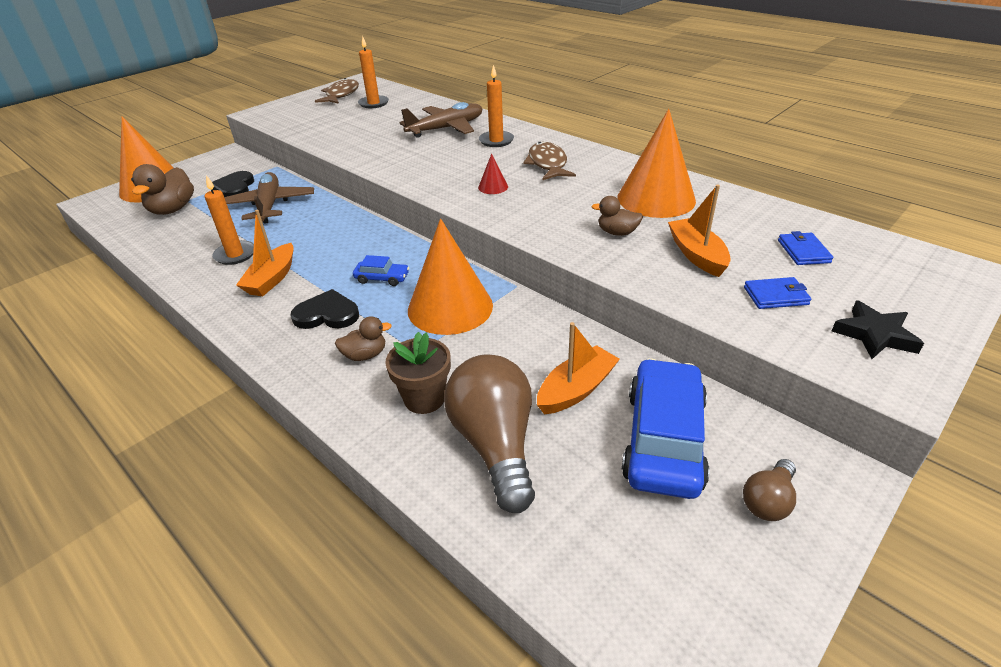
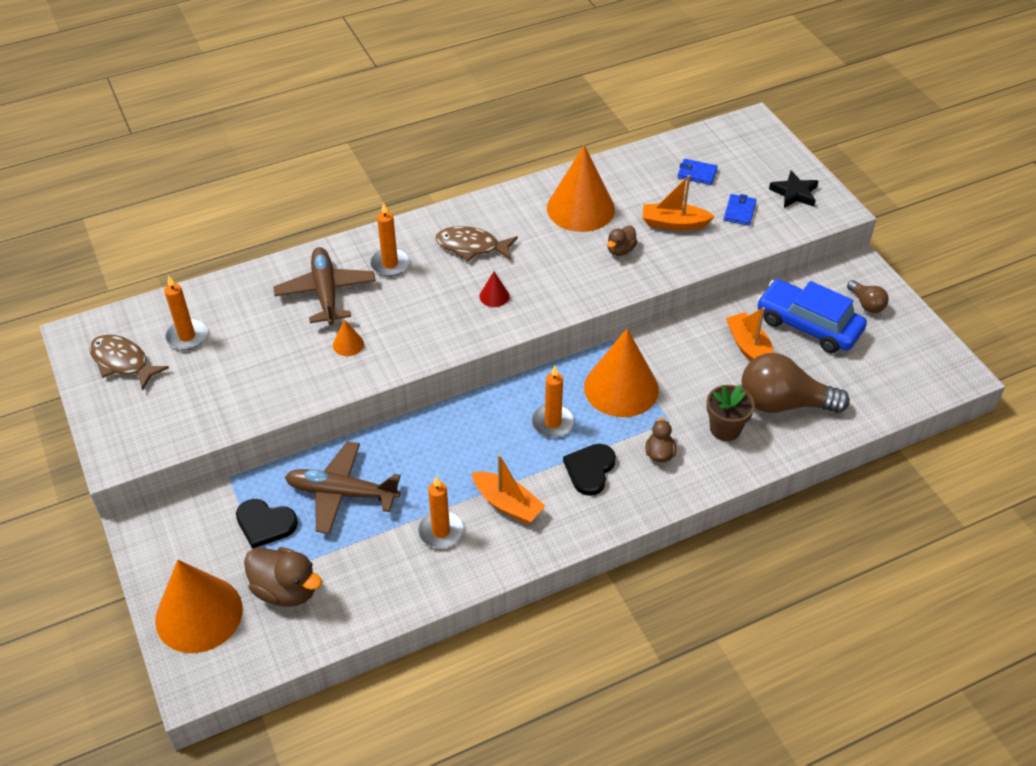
camera: 70 degrees left, 10 degrees up
blue car [353,255,409,286] -> orange candle [532,366,574,438]
none -> orange cone [333,319,364,356]

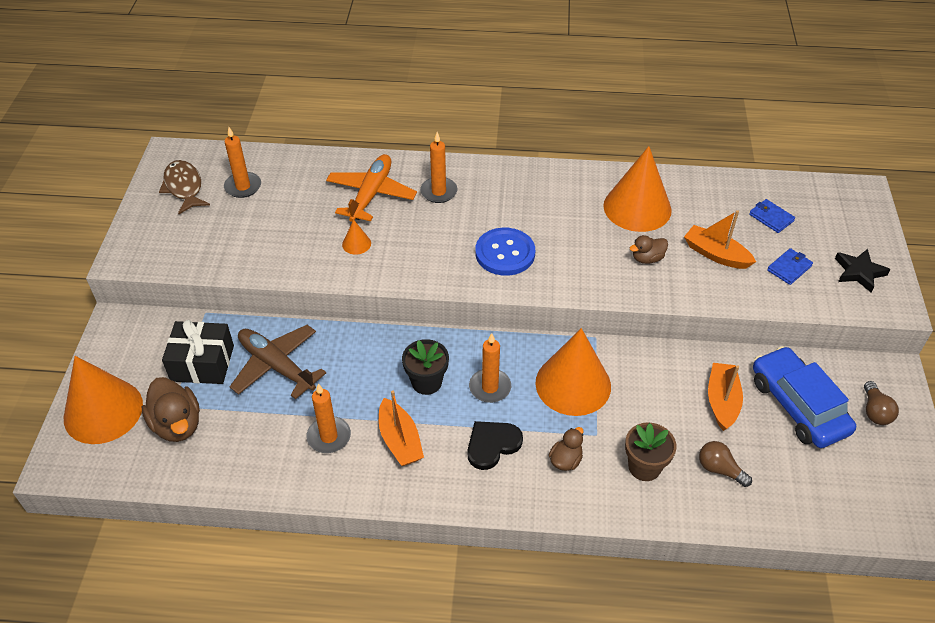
camera: 30 degrees right, 0 degrees up
black heart [236,499,298,549] -> black gift [162,320,234,384]
brown plane [273,247,376,325] -> orange plane [326,154,417,222]
brown fish [436,226,518,262] -> none
red cone [479,272,509,307] -> blue button [475,228,535,276]
brown light bulb [742,353,850,413] -> brown light bulb [699,441,752,487], size x0.49
none -> black flower pot [402,339,449,395]

